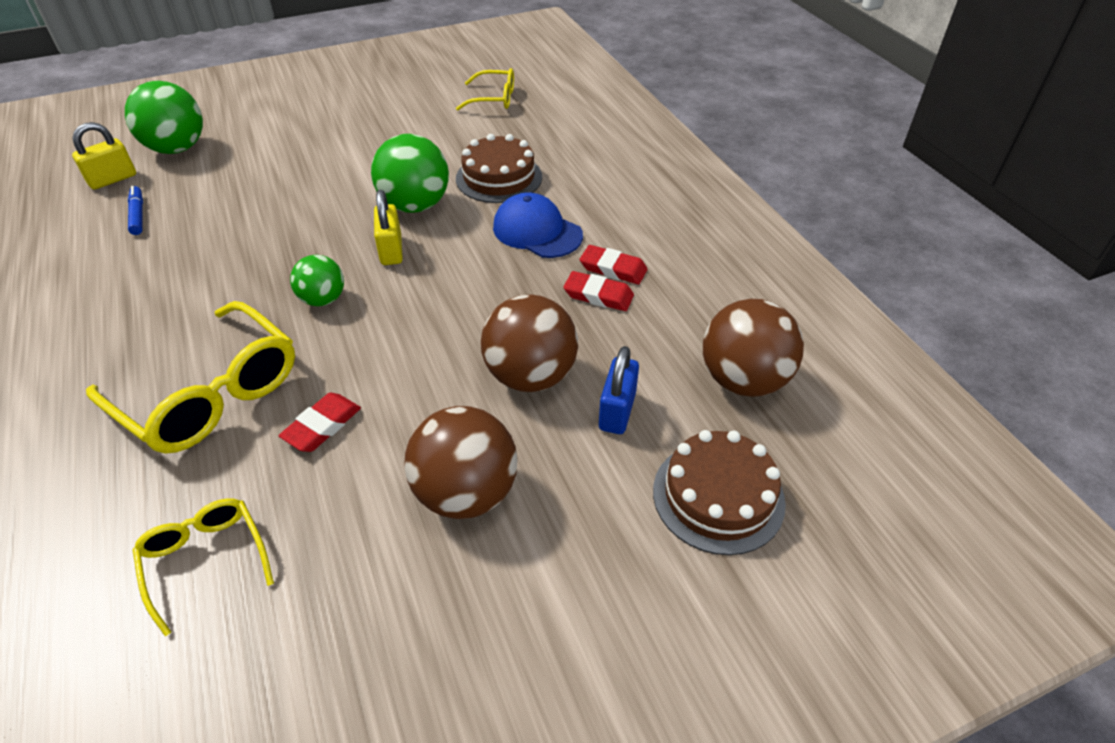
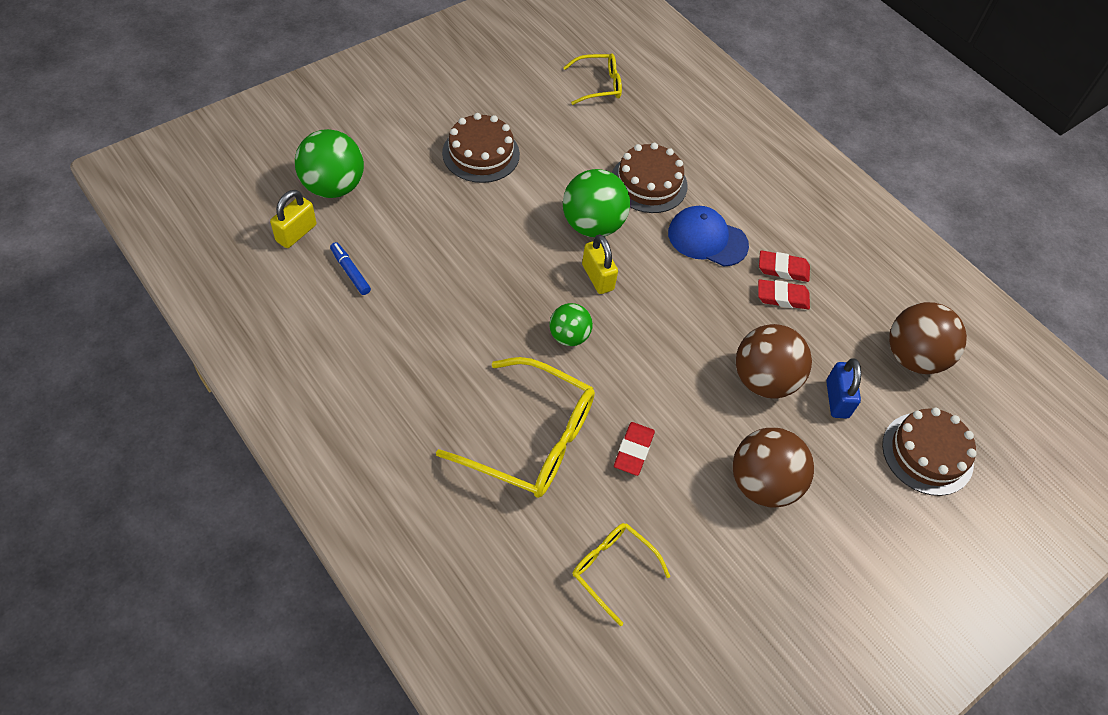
camera: 20 degrees left, 10 degrees up
none -> brown cake [442,113,520,183]

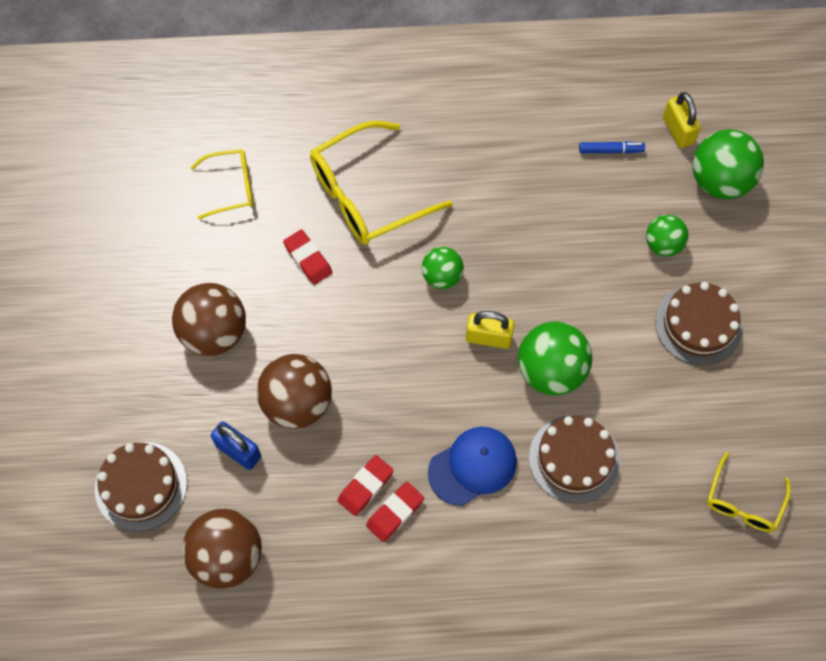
camera: 130 degrees right, 10 degrees up
none -> green ball [646,215,689,256]

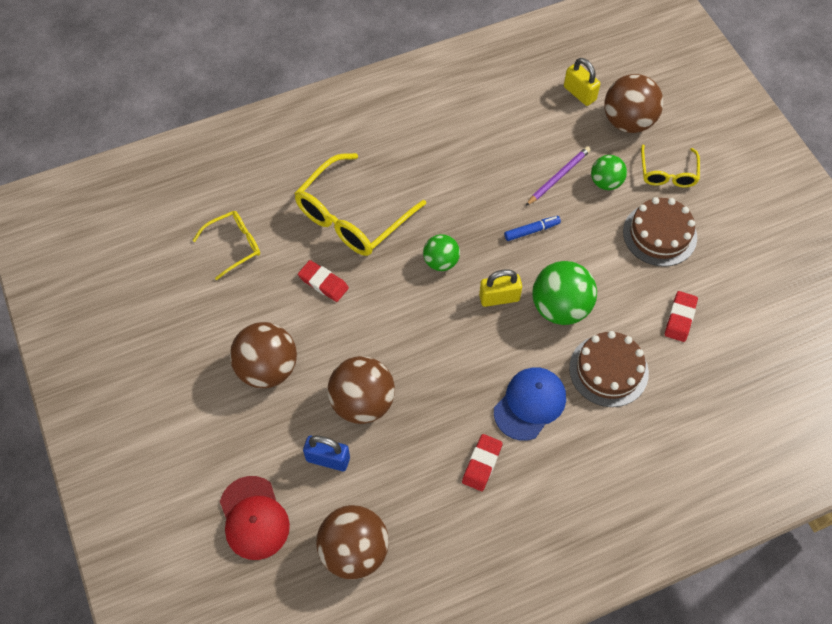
camera: 20 degrees left, 5 degrees down
brown cake [95,442,187,531] -> red cap [220,476,290,560]
red eraser [337,455,394,516] -> red eraser moved to [665,291,698,342]
blue marker [579,141,645,154] -> blue marker moved to [504,216,561,241]
green ball [692,129,764,199] -> brown ball [604,74,663,133]
yellow glasses [707,452,791,532] -> yellow glasses moved to [641,145,700,187]
none -> purple pencil [526,146,591,206]

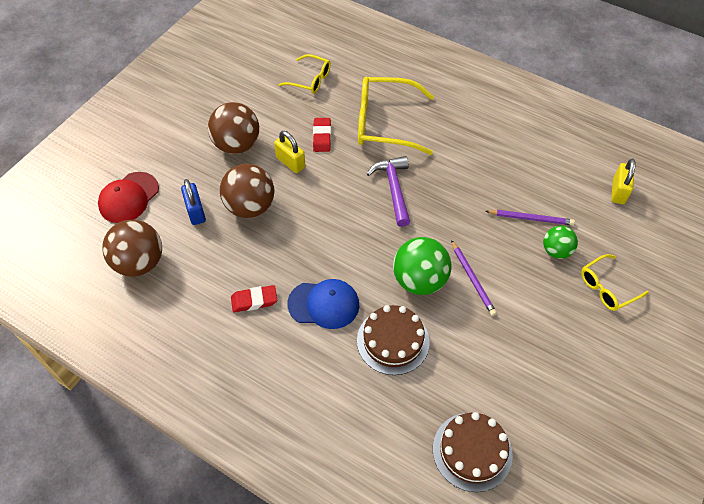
camera: 55 degrees right, 5 degrees down
green ball [423,234,460,271] -> purple hammer [367,156,410,227]
yellow padlock [479,269,522,307] -> yellow padlock moved to [274,131,305,173]
blue marker [504,216,561,241] -> none
brown ball [604,74,663,133] -> none
brown cake [623,197,697,267] -> brown cake moved to [433,412,513,492]
red eraser [665,291,698,342] -> none
none -> purple pencil [451,240,497,316]

